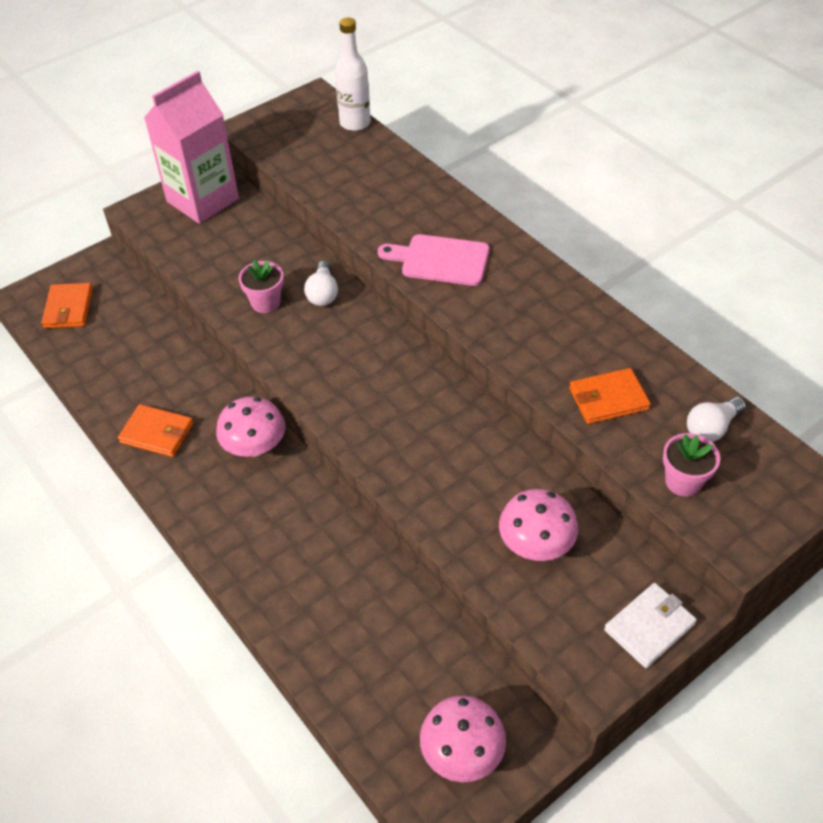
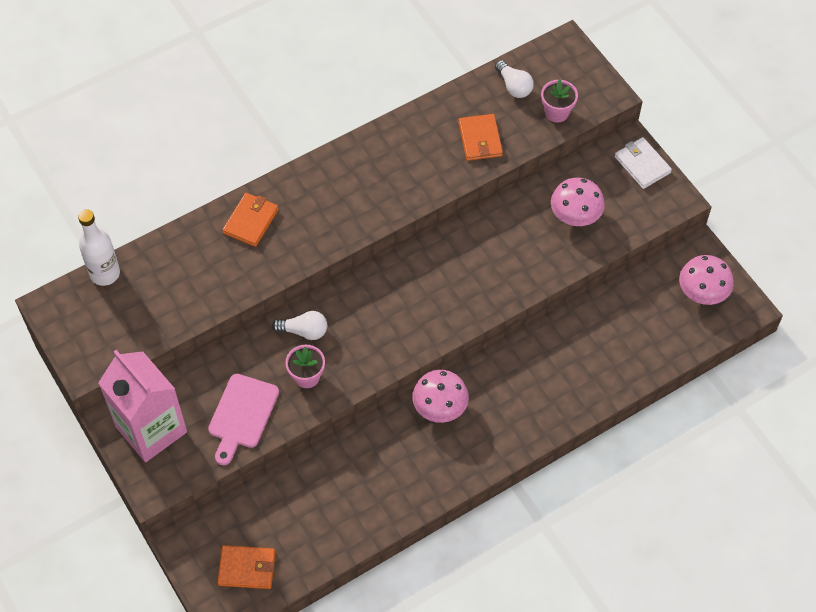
camera: 85 degrees left, 10 degrees up
orange wallet [118,404,193,457] -> orange wallet moved to [223,193,279,247]
pink cutting board [378,234,489,286] -> pink cutting board moved to [208,374,279,465]

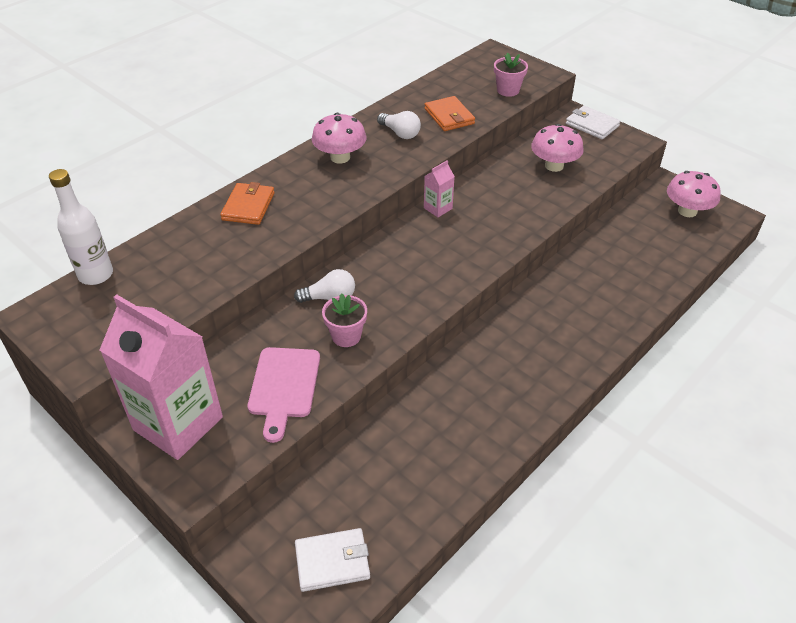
camera: 15 degrees left, 15 degrees down
orange wallet [217,545,275,589] -> white wallet [295,528,370,592]
pink mushroom [412,370,469,423] -> pink mushroom moved to [312,113,367,164]
white light bulb [495,60,534,98] -> white light bulb moved to [377,111,421,139]
none -> pink carton [424,160,455,217]

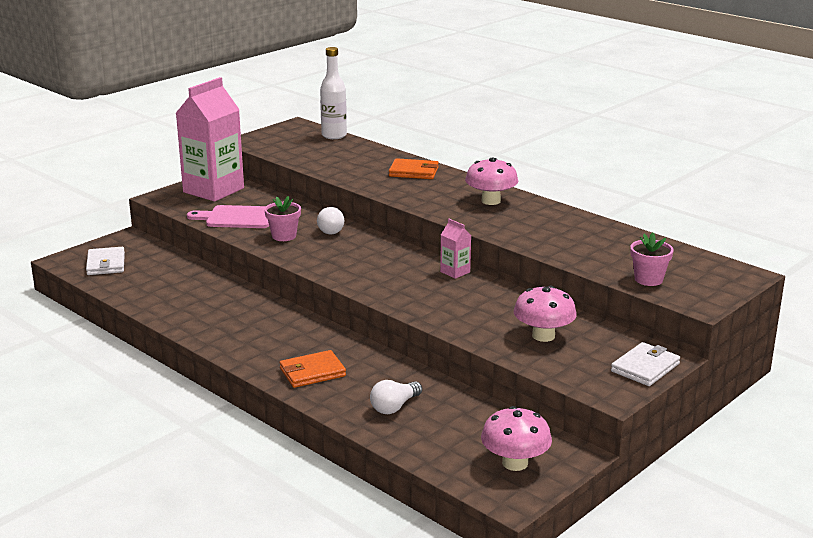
camera: 90 degrees right, 20 degrees down
white light bulb [377,111,421,139] -> white light bulb moved to [370,380,422,414]
orange wallet [424,96,475,131] -> orange wallet moved to [280,350,346,388]

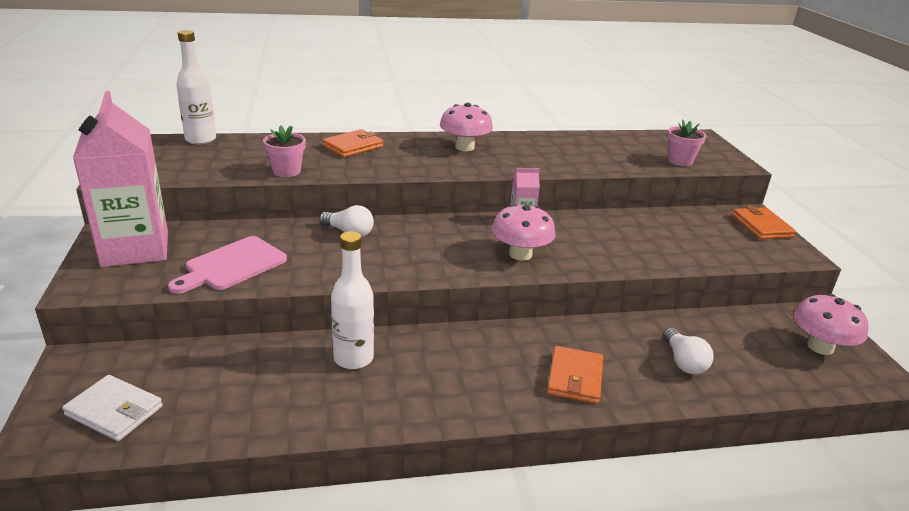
camera: 55 degrees left, 5 degrees up
pink flower pot [264,196,301,241] -> pink flower pot moved to [263,125,306,177]
pink mushroom [514,286,577,342] -> pink mushroom moved to [492,204,555,261]
white wallet [611,342,680,386] -> orange wallet [732,206,796,239]
none -> white bottle [331,231,374,369]

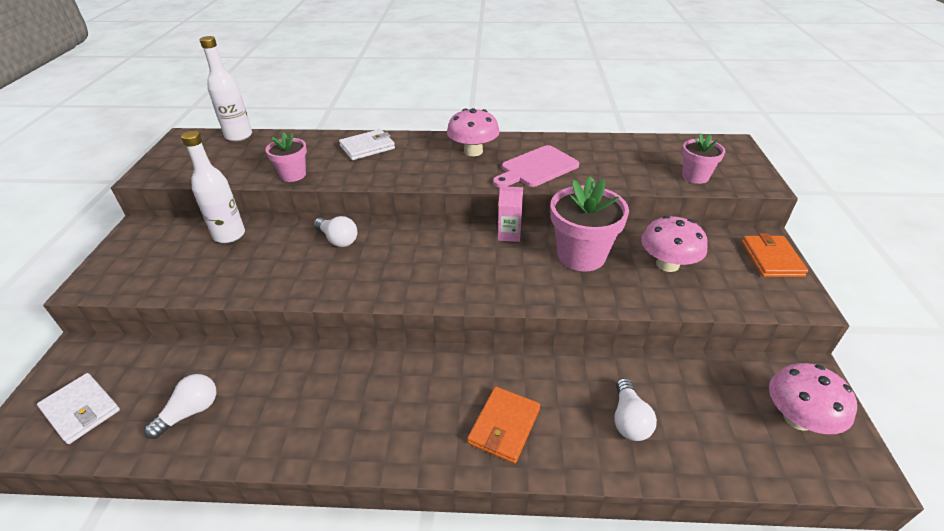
camera: 15 degrees right, 10 degrees up
pink carton [73,91,168,267] -> none
pink cutting board [168,236,287,294] -> pink cutting board moved to [493,145,579,188]
orange wallet [322,129,383,157] -> white wallet [339,129,395,160]
white bottle [331,231,374,369] -> white bottle moved to [181,131,245,243]
pink mushroom [492,204,555,261] -> pink mushroom moved to [641,216,708,272]
none -> white light bulb [144,374,216,439]
none -> pink flower pot [551,176,629,272]

